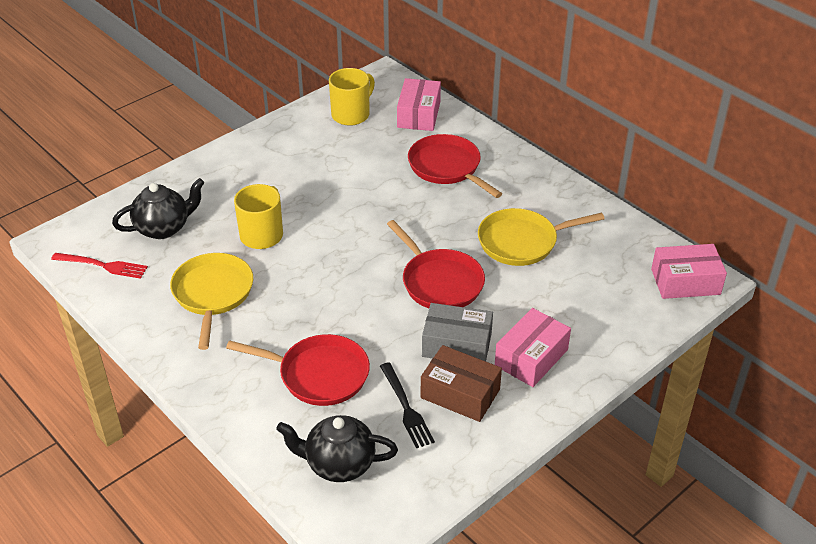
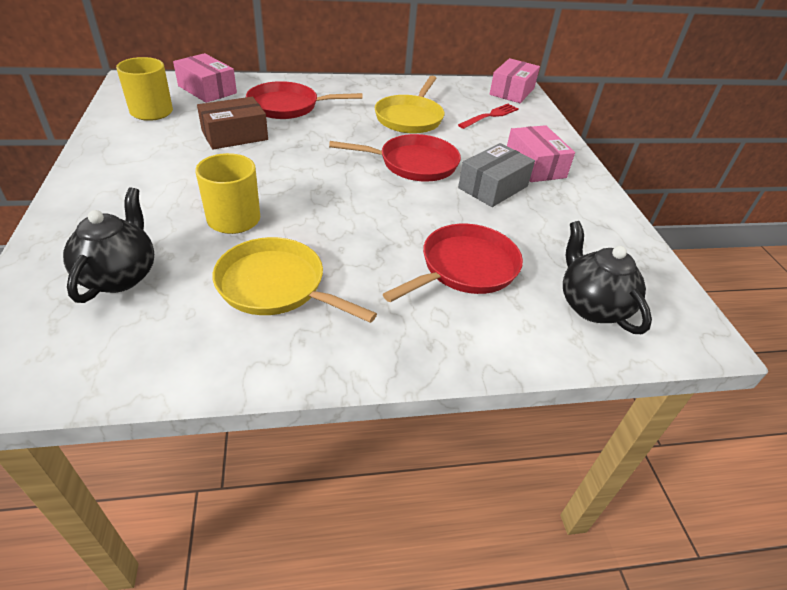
camera: 60 degrees left, 0 degrees up
red fork [51,253,148,279] -> red fork moved to [458,104,519,129]
black teapot [276,415,398,482] -> black teapot turned 120 degrees clockwise [563,221,652,334]
black fork [380,362,435,448] -> none
brown box [421,345,502,422] -> brown box moved to [197,97,268,149]

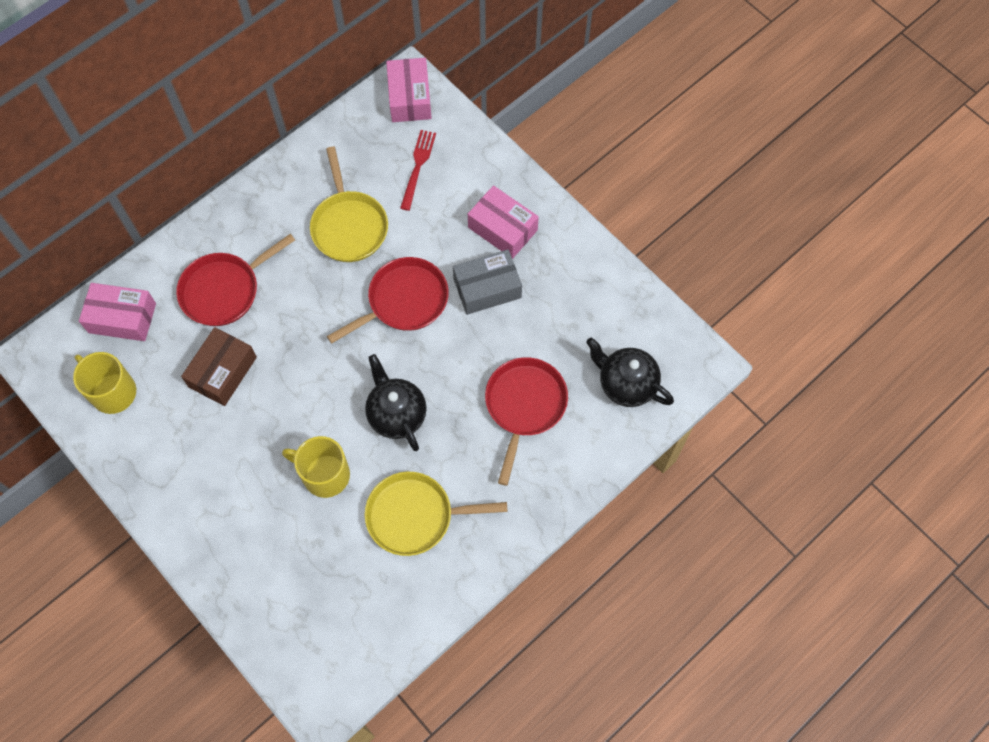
camera: 30 degrees left, 25 degrees up
black teapot [63,187,154,303] -> black teapot moved to [365,354,427,451]
grey box [458,143,535,207] -> grey box turned 60 degrees clockwise [453,250,522,315]

